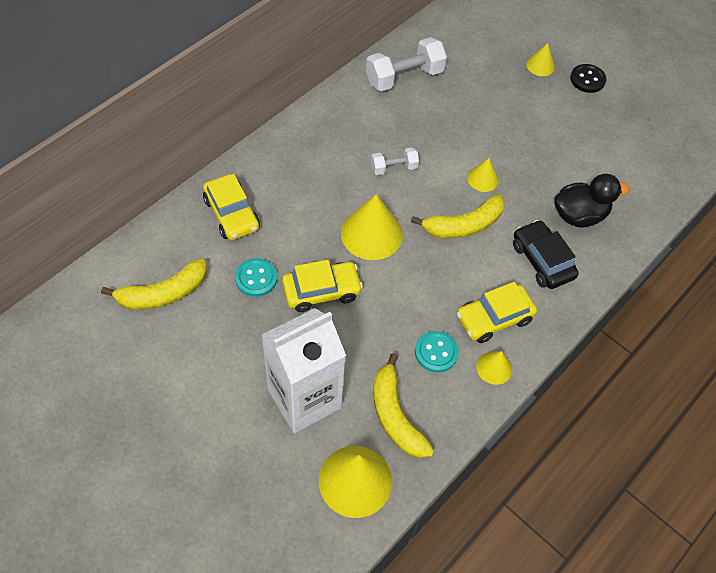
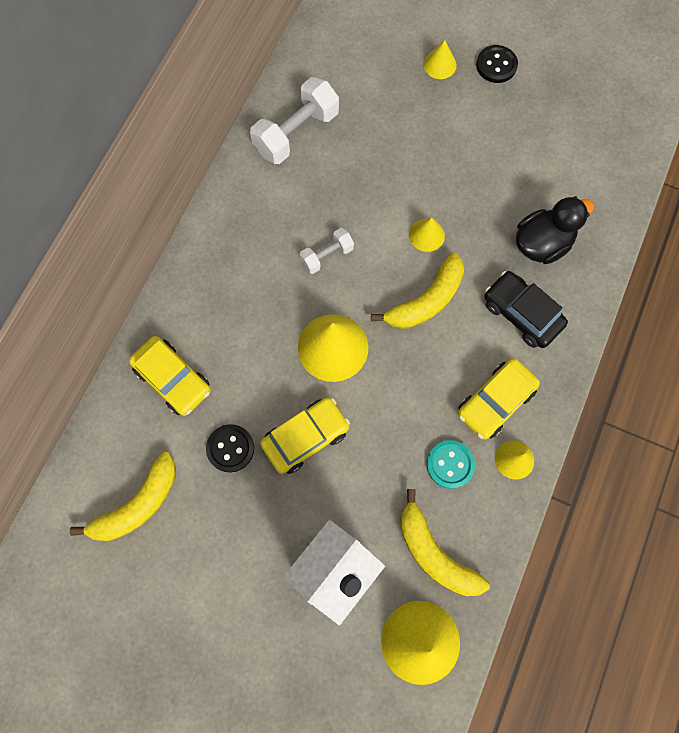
camera: 15 degrees left, 15 degrees up
turquoise button [235,258,277,297] -> black button [206,424,254,472]

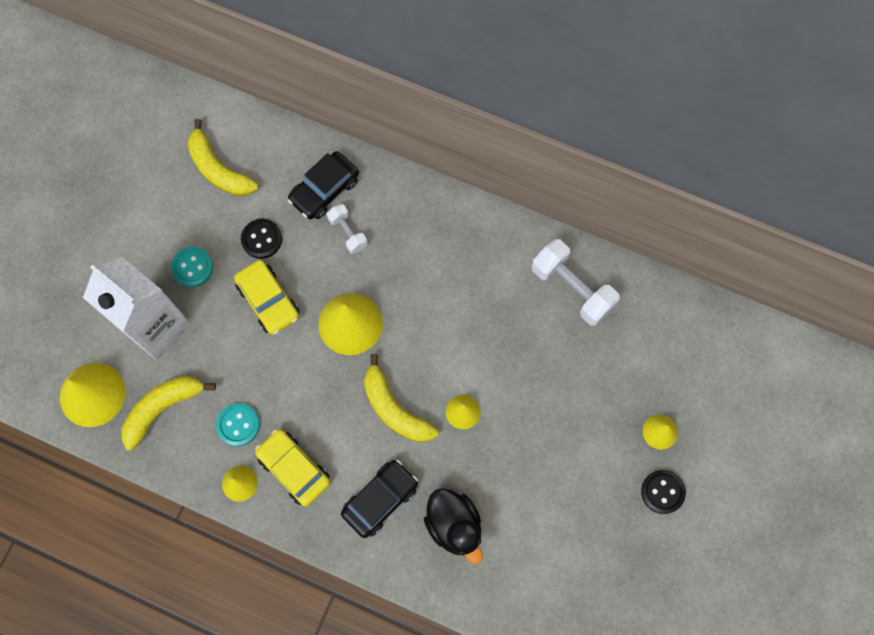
camera: 90 degrees right, 0 degrees up
yellow car [129,336,211,416] -> black car [288,151,359,220]
white dumbbell [300,228,354,274] -> white dumbbell moved to [327,204,368,254]
none -> turquoise button [171,247,213,287]

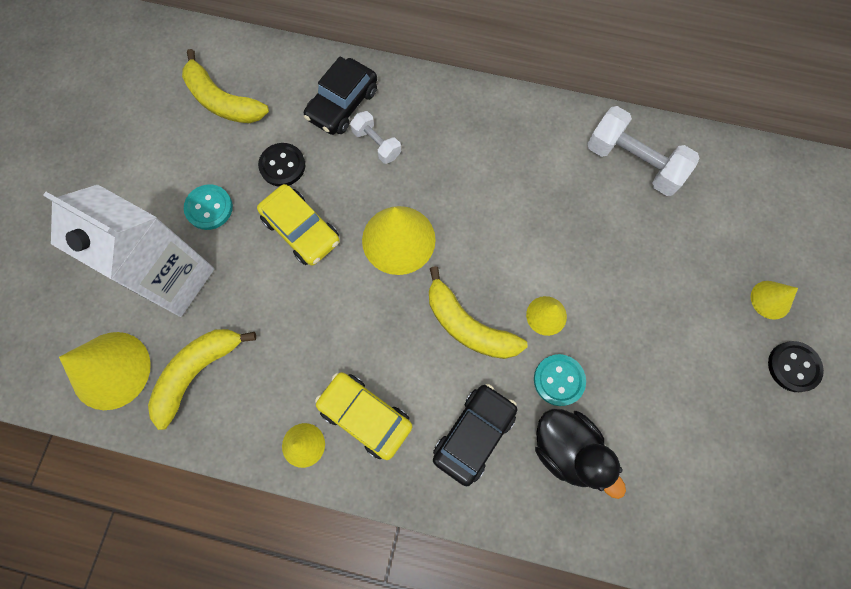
camera: 10 degrees left, 0 degrees up
turquoise button [216,403,260,447] -> turquoise button moved to [534,354,586,406]

